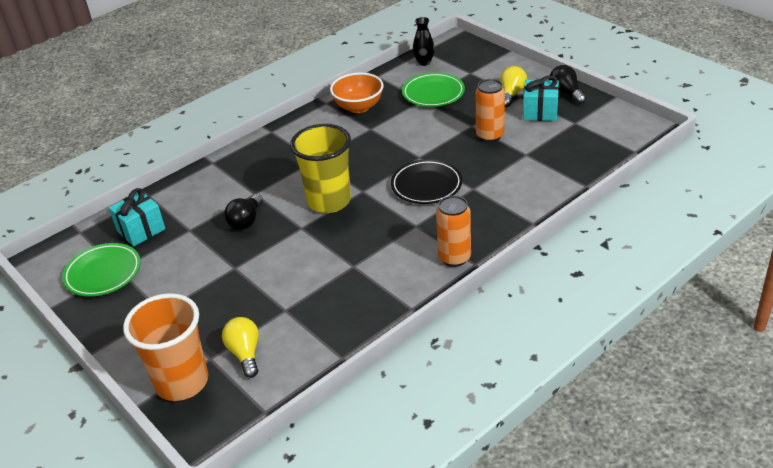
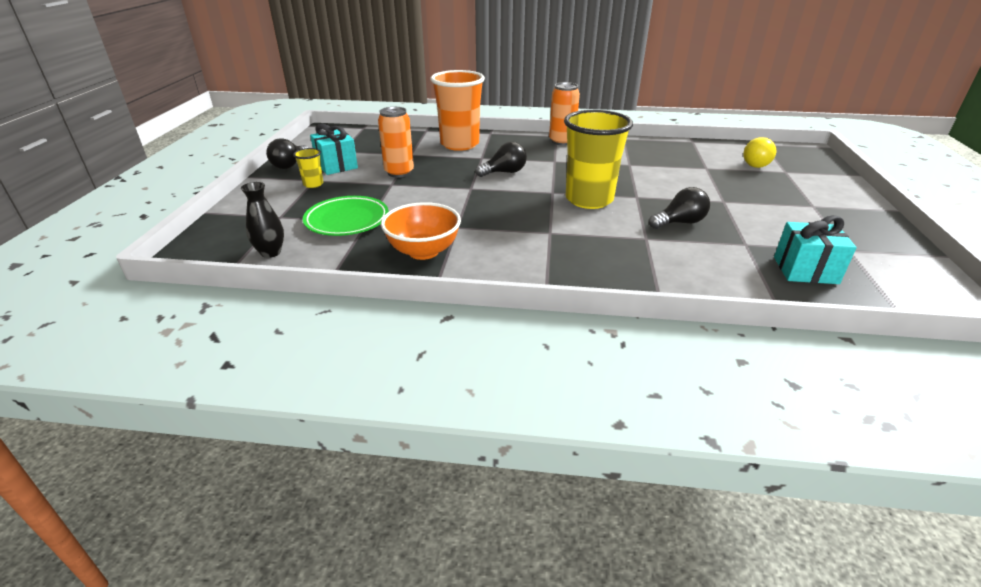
camera: 135 degrees left, 5 degrees down
green plate [62,243,141,297] -> none
orange cup [123,293,208,401] -> orange cup moved to [430,70,485,151]
black plate [391,159,462,204] -> black light bulb [475,142,527,177]
yellow light bulb [500,66,527,107] -> yellow cup [293,148,323,188]

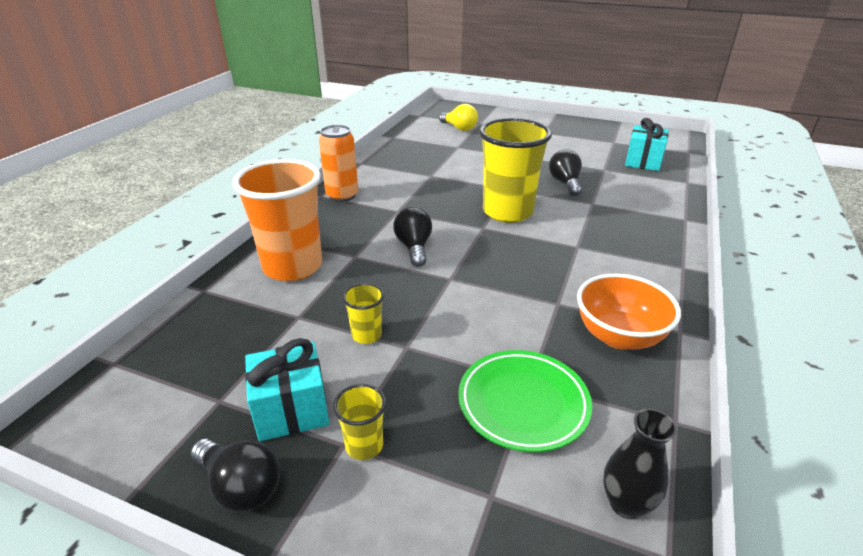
camera: 75 degrees left, 0 degrees up
orange can [378,107,414,178] -> yellow cup [342,283,384,344]

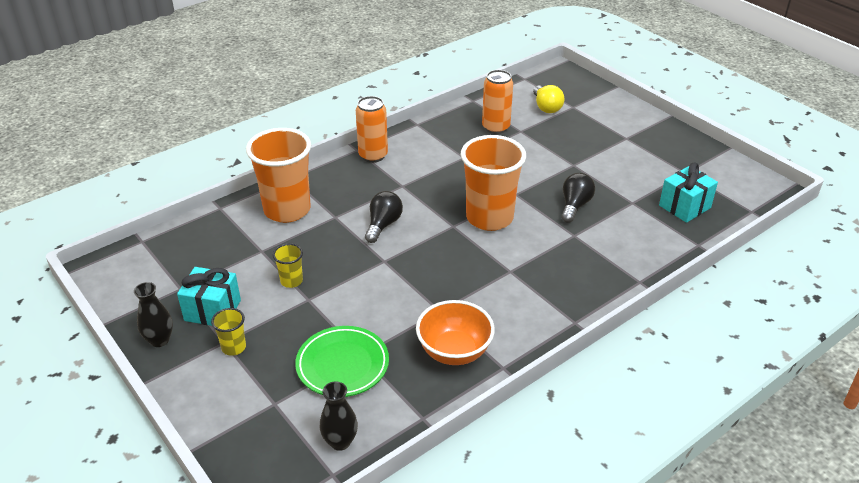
camera: 30 degrees right, 5 degrees up
black light bulb [191,439,280,512] -> black vase [134,282,173,347]
yellow cup [479,118,552,223] -> orange cup [461,135,526,231]
none -> orange can [482,70,513,134]

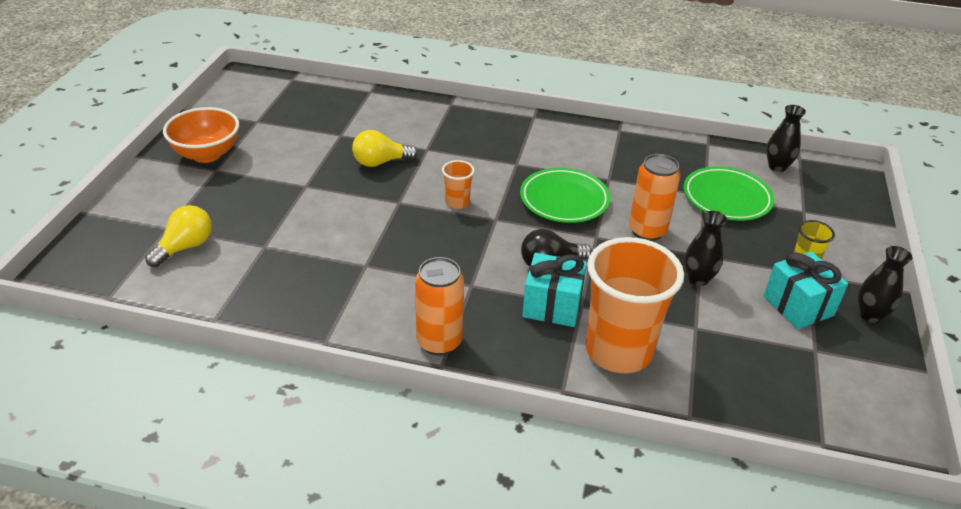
camera: 130 degrees left, 0 degrees up
yellow cup [273,244,303,288] -> black vase [684,211,727,286]
orange bowl [416,300,495,365] -> orange bowl moved to [163,107,239,163]
orange cup [461,135,526,231] -> orange cup [442,160,475,209], size x0.44
orange can [482,70,513,134] -> orange can moved to [629,154,680,241]
black light bulb [561,173,595,223] -> yellow light bulb [352,130,418,167]
turquoise gift [659,163,718,223] -> turquoise gift moved to [522,253,587,327]
none -> green plate [520,168,610,223]

